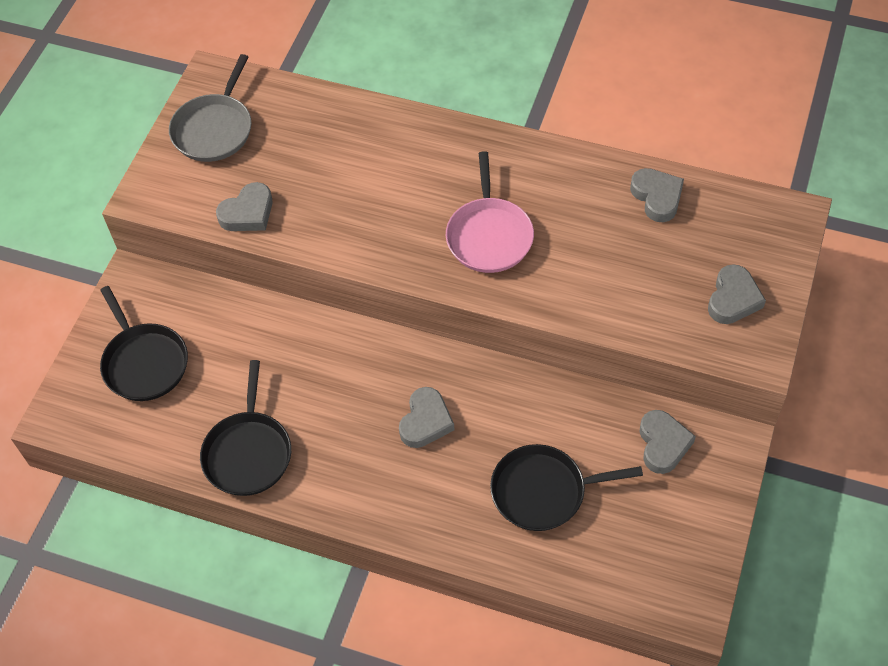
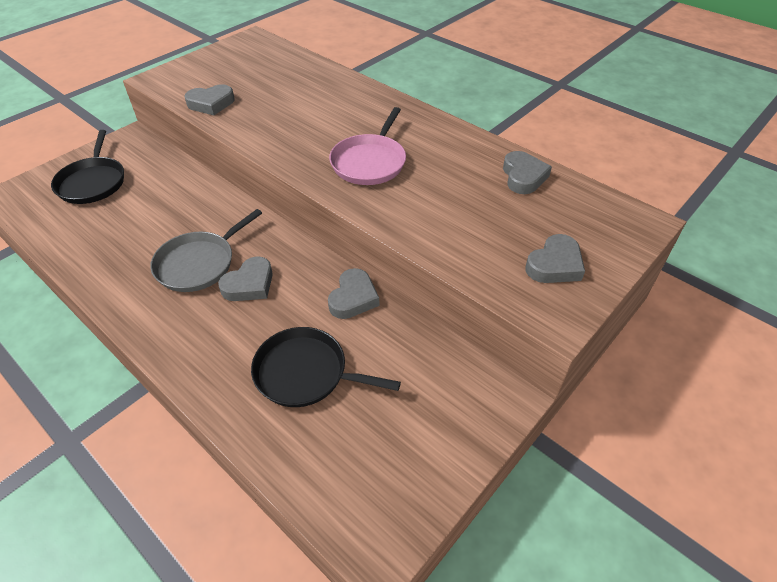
camera: 20 degrees right, 10 degrees down
grey pan [169,54,252,162] -> grey pan moved to [150,209,262,292]
black pan [200,360,291,496] -> none
grey heart [639,410,696,474] -> grey heart moved to [328,268,379,319]

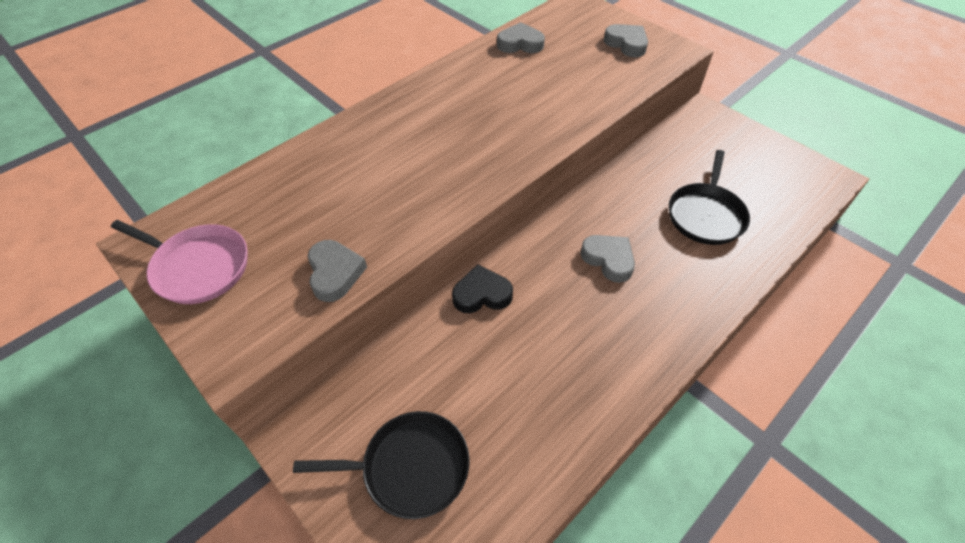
camera: 85 degrees left, 5 degrees up
grey pan [150,209,262,292] -> none
grey heart [328,268,379,319] -> none
pink pan [329,107,406,185] -> pink pan moved to [111,220,248,304]
none -> black heart [452,264,513,313]

